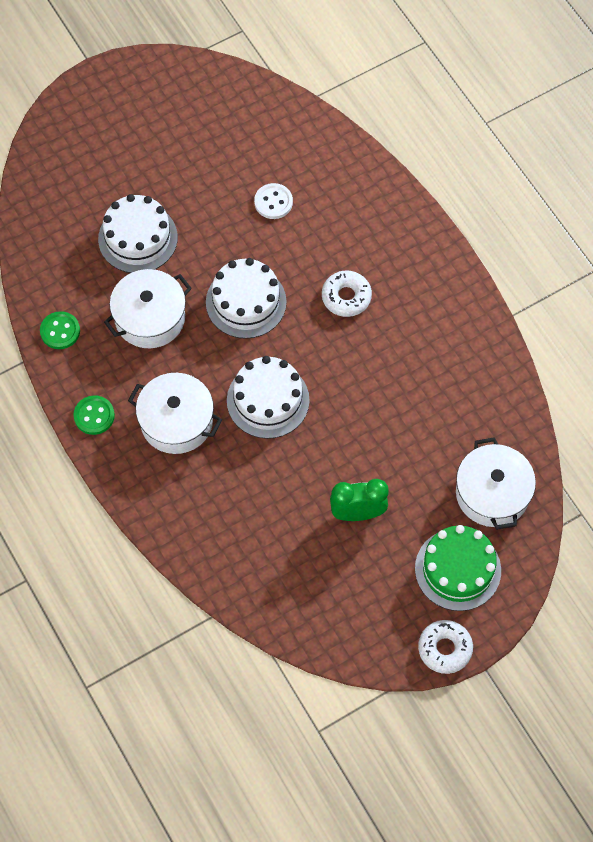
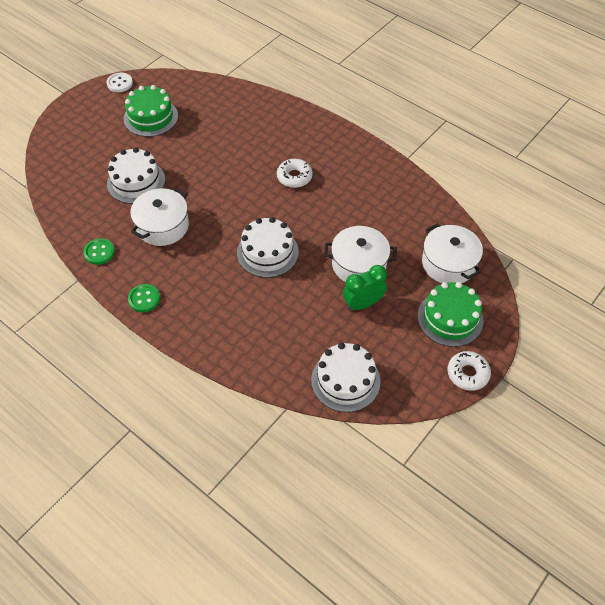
camera: 20 degrees left, 10 degrees down
white pot [128,373,222,454] -> white pot moved to [324,226,397,282]
white cake [206,258,287,339] -> white cake moved to [311,343,381,412]
white button [254,183,293,219] -> white button moved to [107,73,133,92]
none -> green cake [124,85,178,137]

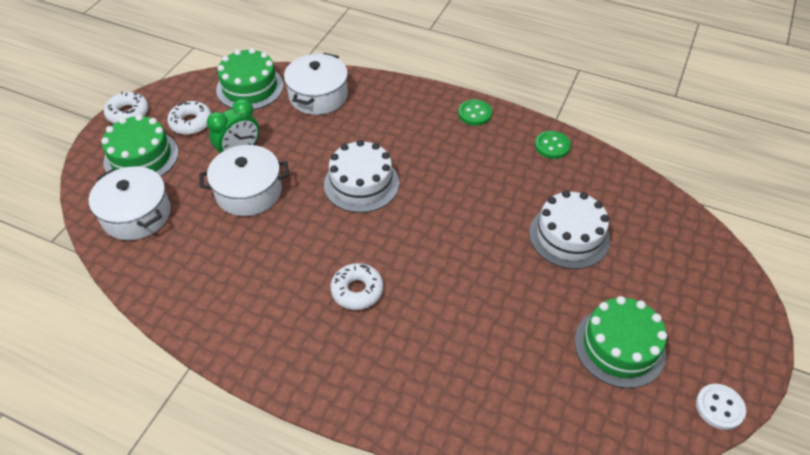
camera: 165 degrees right, 5 degrees down
white pot [130,188,189,246] -> white pot moved to [284,53,348,115]
white cake [311,343,381,412] -> green cake [216,48,284,110]
none -> white donut [167,101,212,135]

